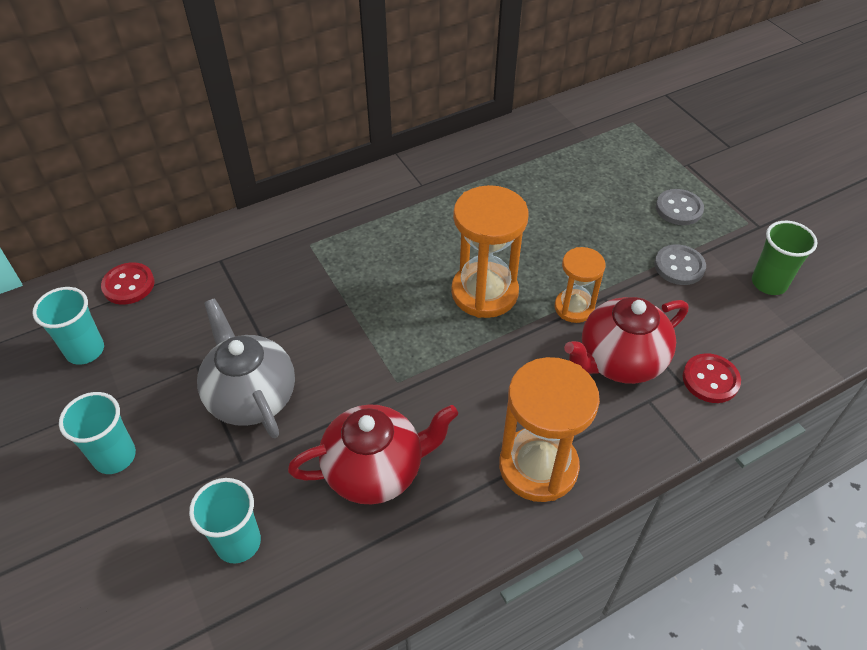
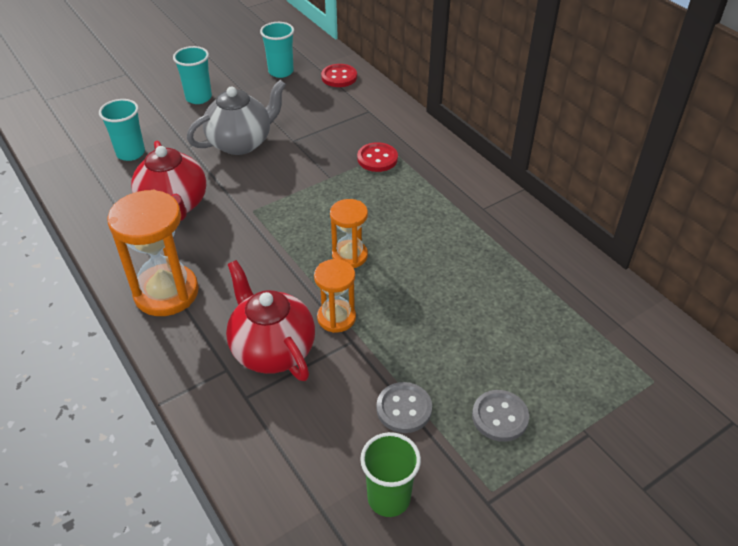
camera: 85 degrees right, 5 degrees down
orange hourglass [451,185,529,318] -> orange hourglass [330,199,368,268], size x0.59
red button [683,353,741,403] -> red button moved to [357,142,398,172]

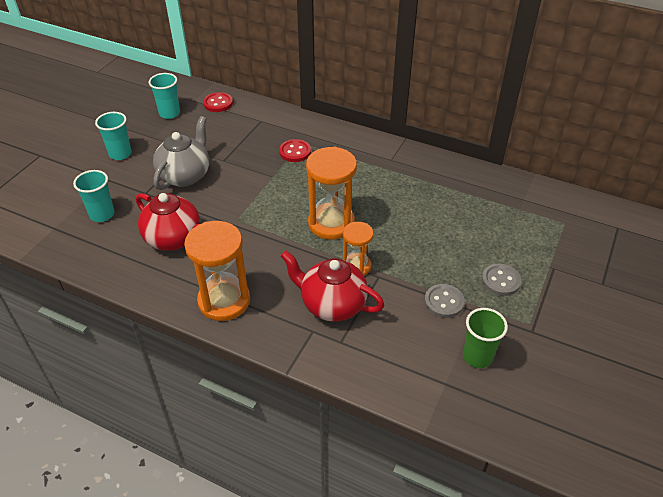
camera: 30 degrees left, 0 degrees up
orange hourglass [330,199,368,268] -> orange hourglass [306,147,357,240], size x1.71

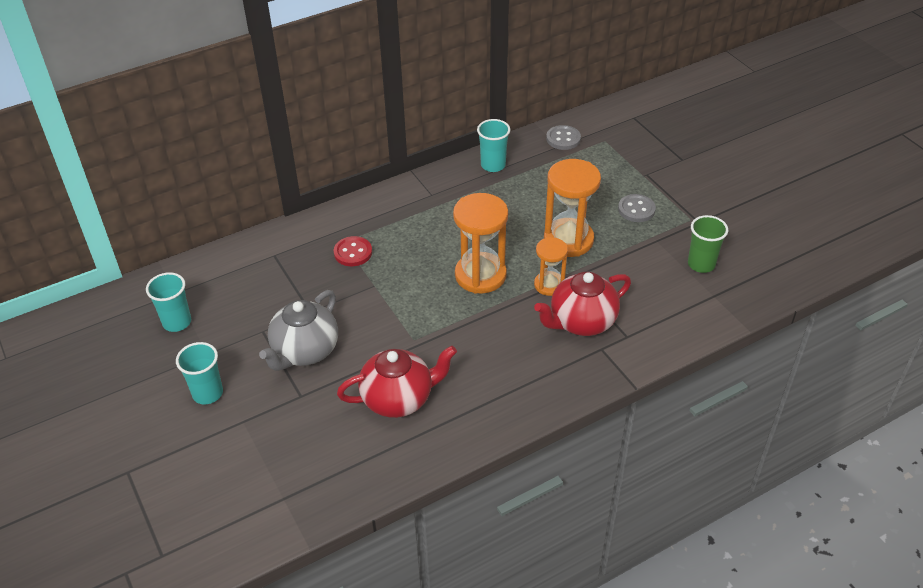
camera: 55 degrees left, 0 degrees up
turquoise cup [73,170,115,222] -> turquoise cup moved to [477,119,510,172]
grey teapot [153,116,209,190] -> grey teapot turned 120 degrees counterclockwise [259,290,338,371]
orange hourglass [184,221,250,321] -> orange hourglass moved to [544,159,601,257]
red button [203,92,233,112] -> none
grey button [424,284,465,318] -> grey button moved to [546,125,581,150]

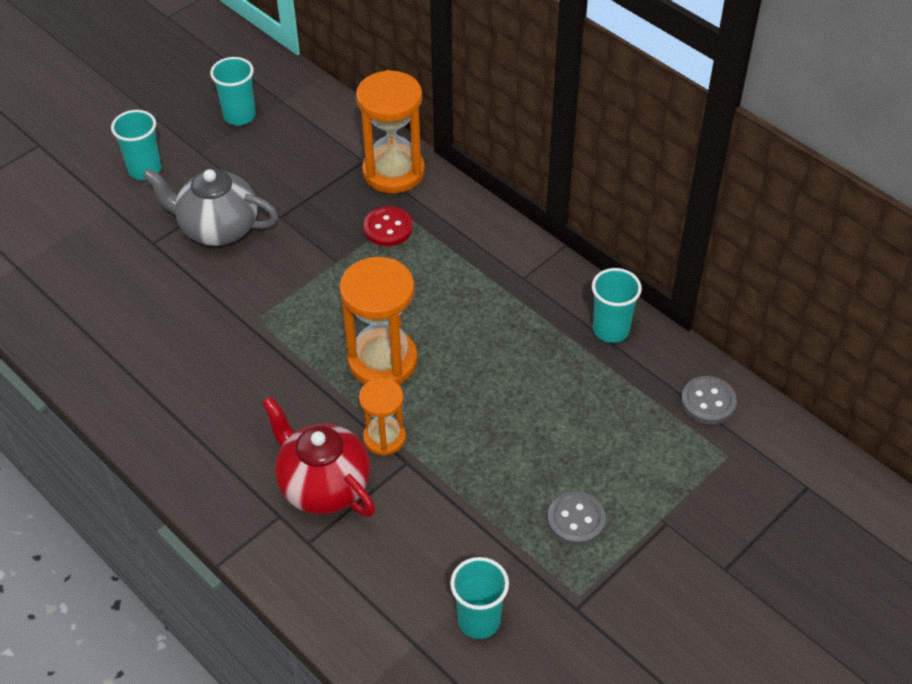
camera: 75 degrees right, 5 degrees up
red teapot [337,346,457,418] -> none
orange hourglass [544,159,601,257] -> orange hourglass moved to [356,70,425,193]
green cup [688,215,728,273] -> turquoise cup [450,557,509,639]

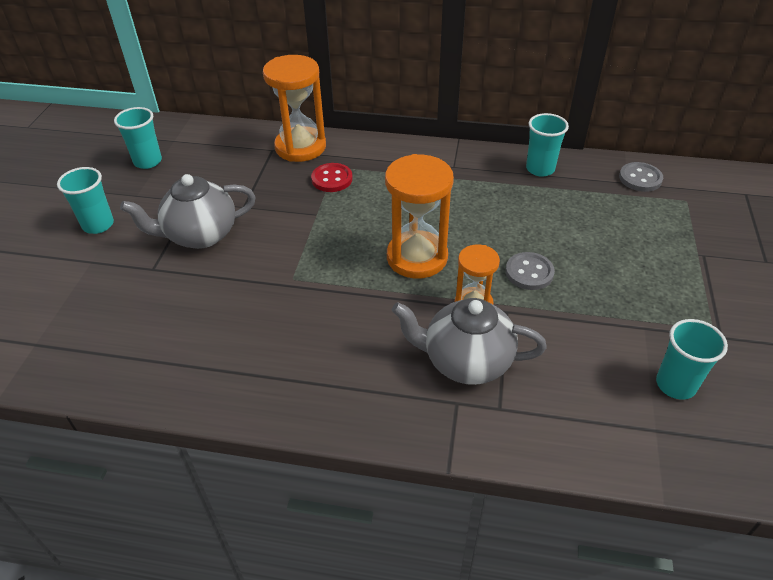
camera: 35 degrees left, 5 degrees down
red teapot [262,396,375,517] -> grey teapot [391,298,547,385]
grey button [547,491,606,545] -> grey button moved to [506,252,555,290]

